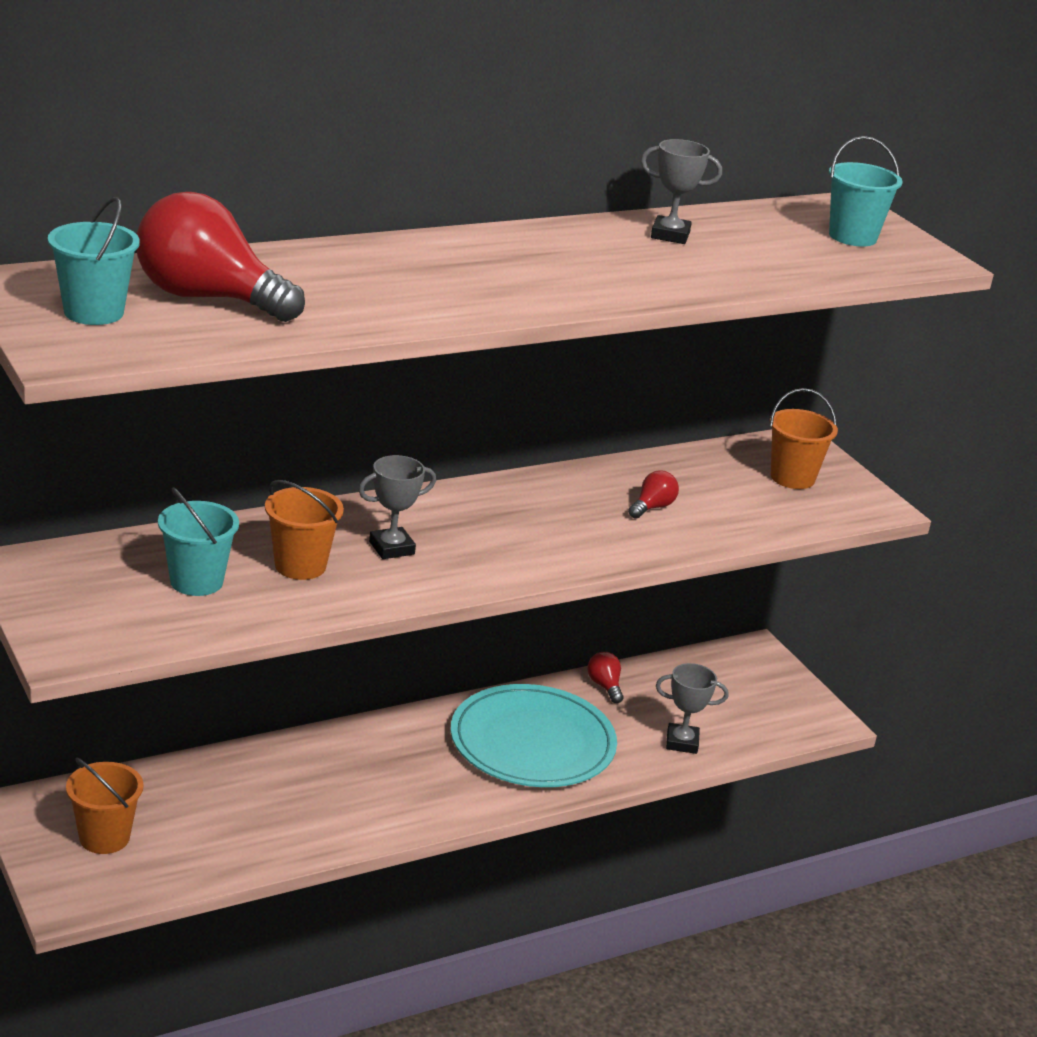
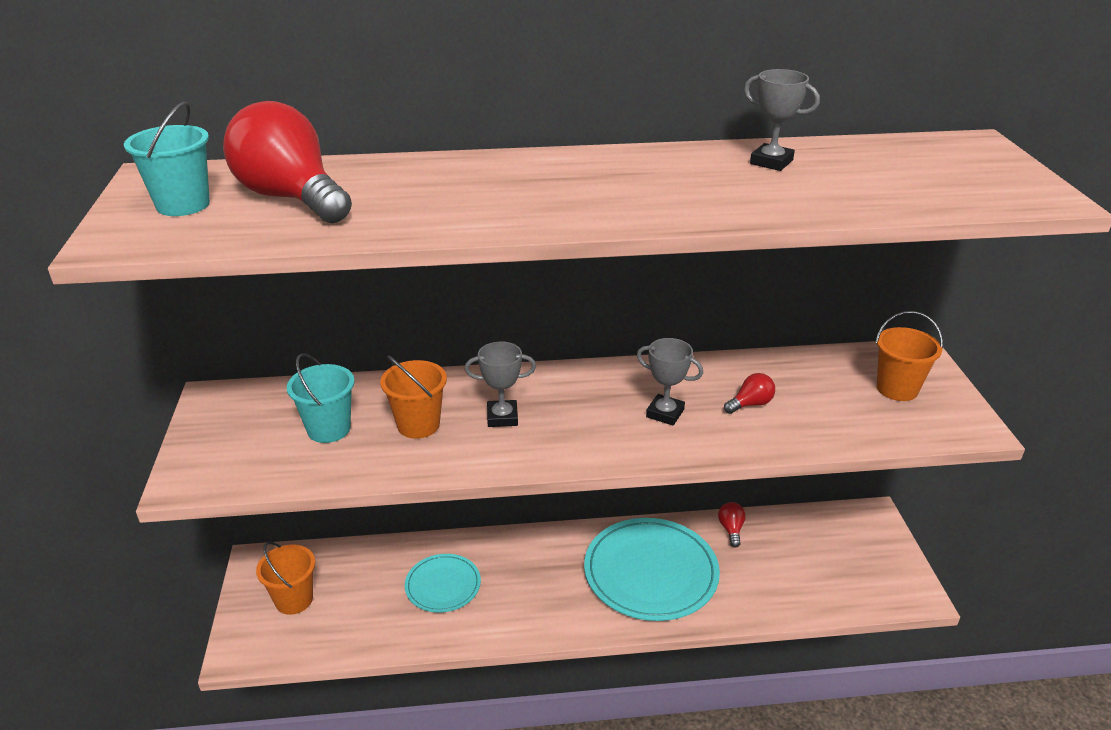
camera: 25 degrees right, 5 degrees up
grey trophy [656,663,728,754] -> grey trophy moved to [637,338,703,425]
turquoise bucket [829,136,903,247] -> none
none -> turquoise plate [405,554,481,613]

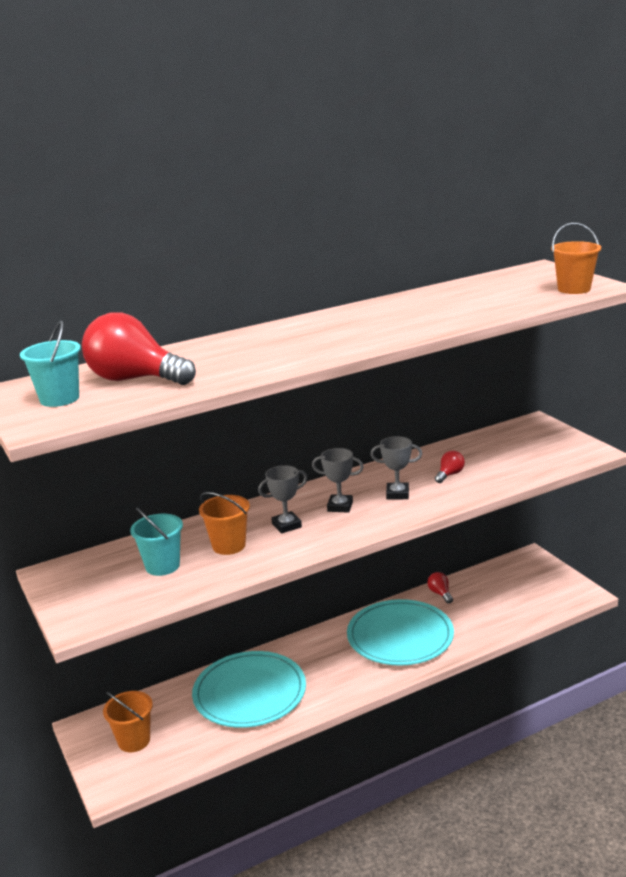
camera: 20 degrees left, 10 degrees down
turquoise plate [405,554,481,613] -> turquoise plate [192,651,306,728], size x1.80
grey trophy [744,69,820,171] -> grey trophy moved to [312,448,364,513]
orange bucket [875,311,943,401] -> orange bucket moved to [551,223,601,294]

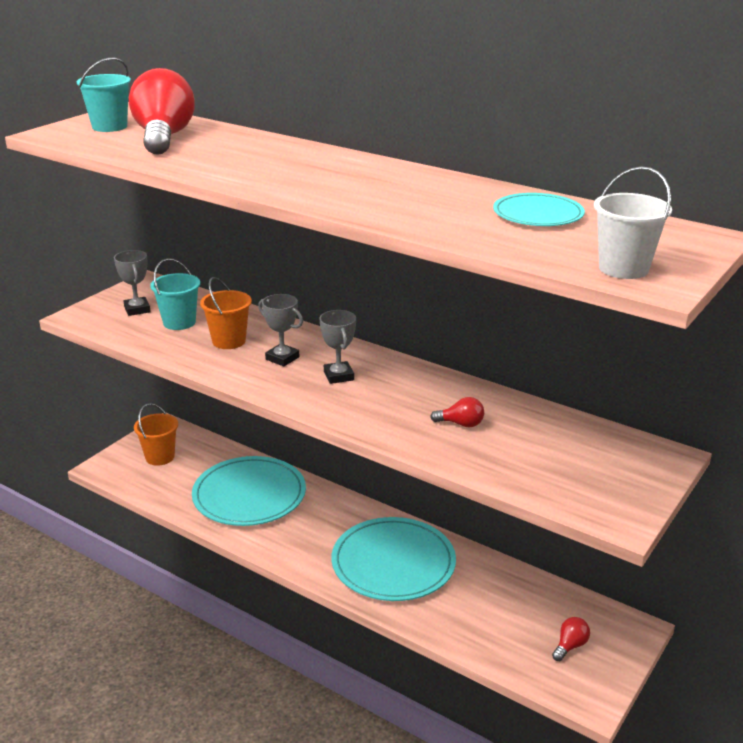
camera: 60 degrees right, 5 degrees up
grey trophy [371,436,422,500] -> grey trophy moved to [114,250,151,316]
red light bulb [427,572,453,603] -> red light bulb moved to [552,617,590,661]
orange bucket [551,223,601,294] -> white bucket [594,166,672,279]
none -> turquoise plate [493,193,585,226]

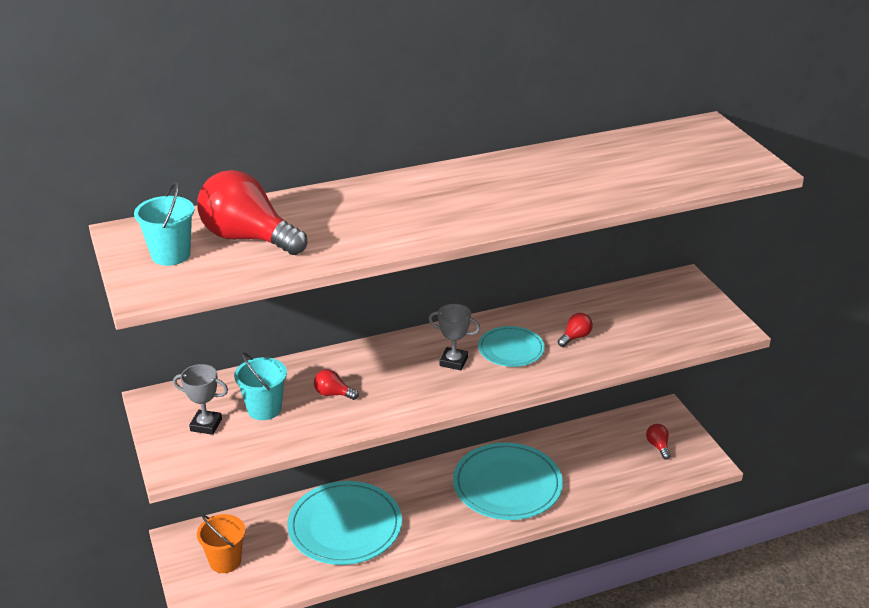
camera: 55 degrees left, 5 degrees up
orange bucket [200,277,252,349] -> red light bulb [314,369,359,400]
grey trophy [258,294,303,366] -> none
turquoise plate [493,193,585,226] -> turquoise plate moved to [478,326,545,367]
white bucket [594,166,672,279] -> none

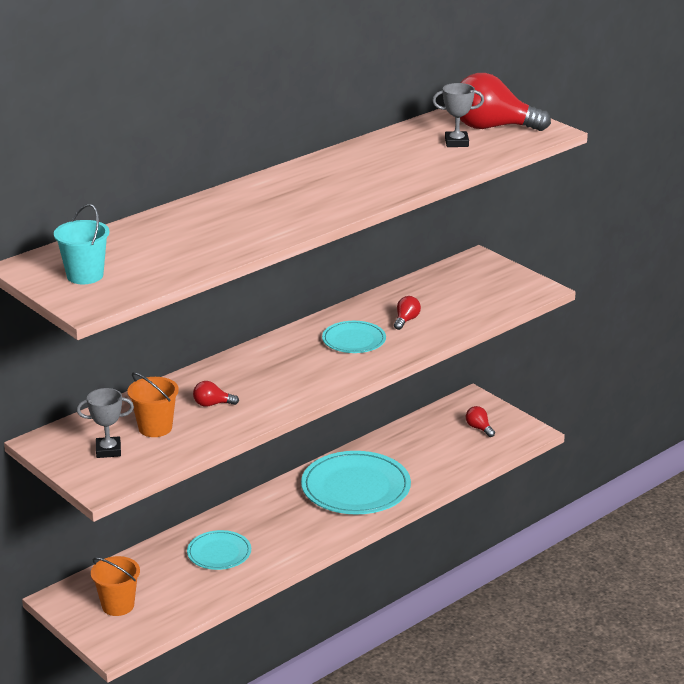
camera: 20 degrees left, 5 degrees down
red light bulb [198,170,307,255] -> red light bulb moved to [460,73,551,131]
turquoise bucket [234,352,287,420] -> orange bucket [128,372,179,437]
turquoise plate [287,481,402,565] -> turquoise plate [187,530,251,570], size x0.56
grey trophy [429,304,480,370] -> grey trophy moved to [432,83,484,147]

